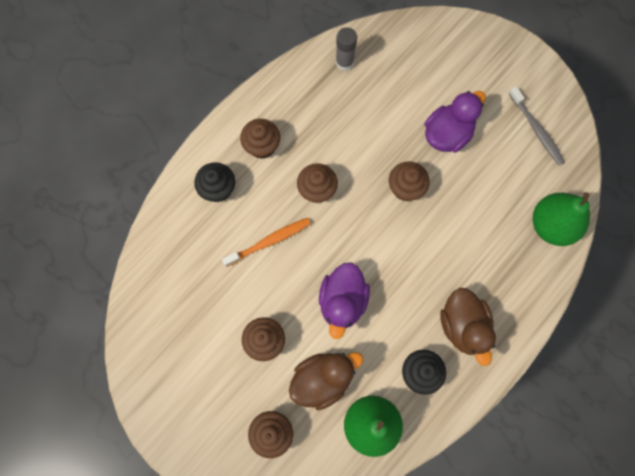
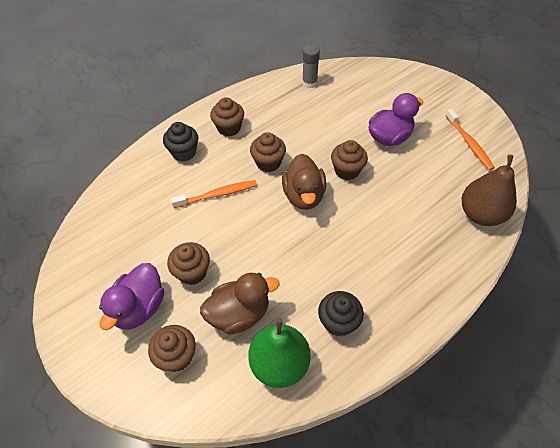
camera: 10 degrees right, 20 degrees down
purple duck [319,262,370,339] -> purple duck moved to [99,263,164,330]
brown duck [440,288,496,366] -> brown duck moved to [282,154,326,210]
grey toothbrush [508,86,565,166] -> orange toothbrush [445,109,495,170]
green pear [533,192,590,246] -> brown pear [462,155,517,226]

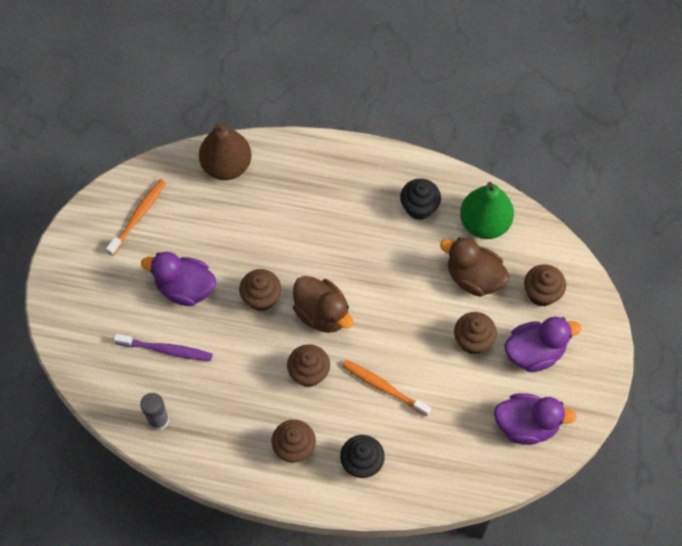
camera: 130 degrees left, 10 degrees up
brown duck [282,154,326,210] -> brown duck turned 90 degrees clockwise [293,276,353,333]
none -> purple toothbrush [114,334,212,361]
none -> purple duck [494,393,577,445]

